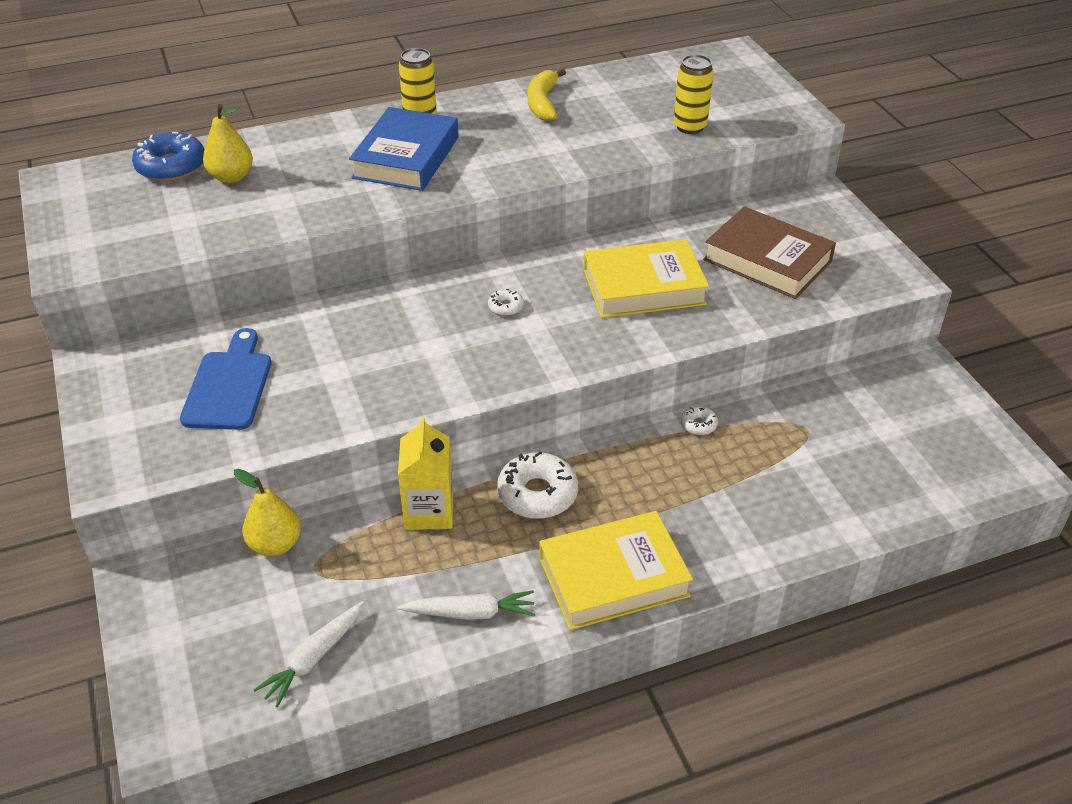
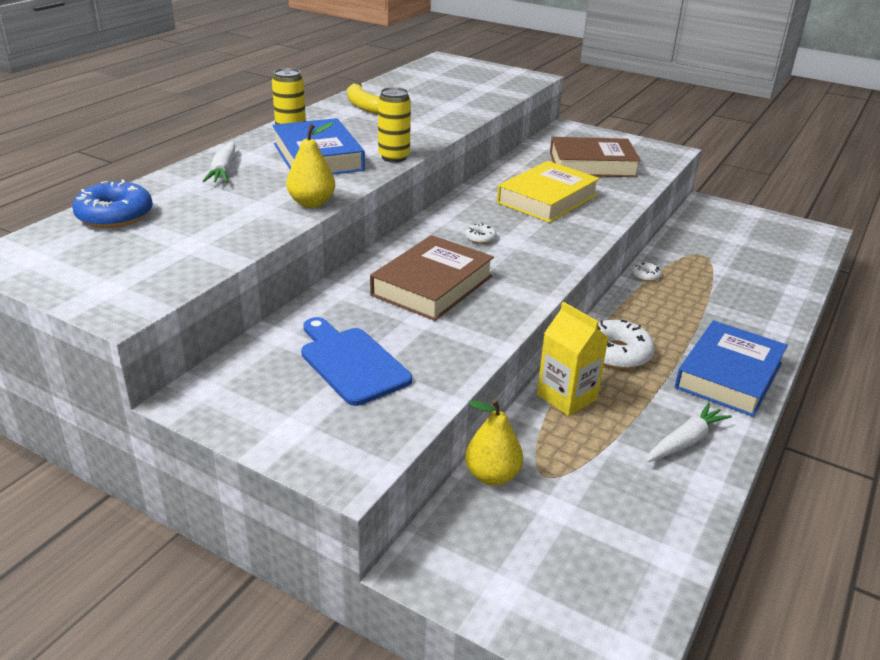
camera: 40 degrees left, 10 degrees down
yellow pear [203,104,253,183] -> yellow pear moved to [287,122,335,208]
white carrot [254,601,364,707] -> white carrot moved to [203,141,236,182]
yellow book [539,511,693,630] -> blue book [675,320,788,417]
yellow can [674,55,713,134] -> yellow can moved to [378,87,411,162]
none -> brown book [370,235,494,321]

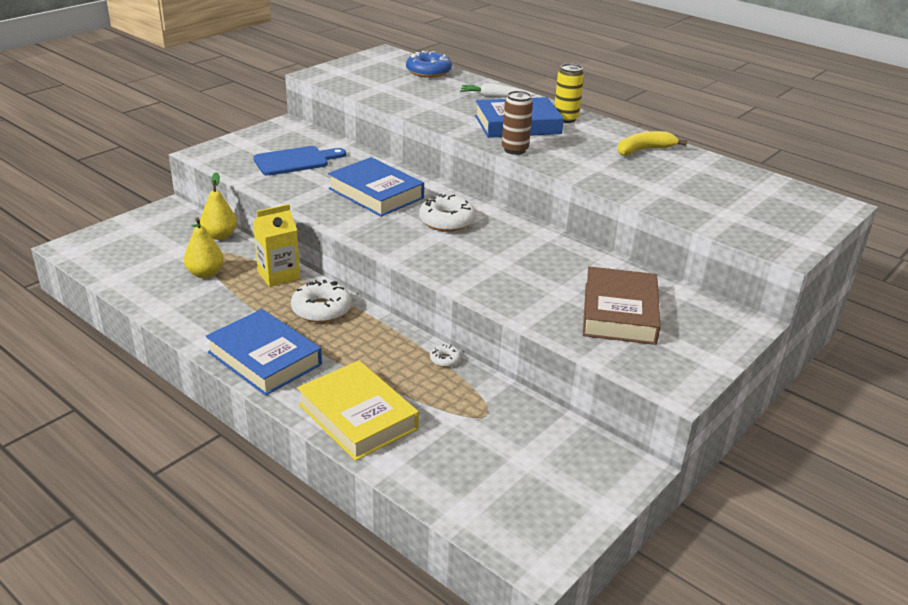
camera: 100 degrees right, 0 degrees up
yellow pear [287,122,335,208] -> yellow pear moved to [184,217,224,278]
brown book [370,235,494,321] -> blue book [328,157,424,217]
yellow can [378,87,411,162] -> brown can [502,91,533,155]
white donut [465,223,497,244] -> white donut [419,194,476,232], size x2.07
yellow book [497,161,600,223] -> yellow book moved to [297,360,419,461]
white carrot [646,403,732,462] -> none

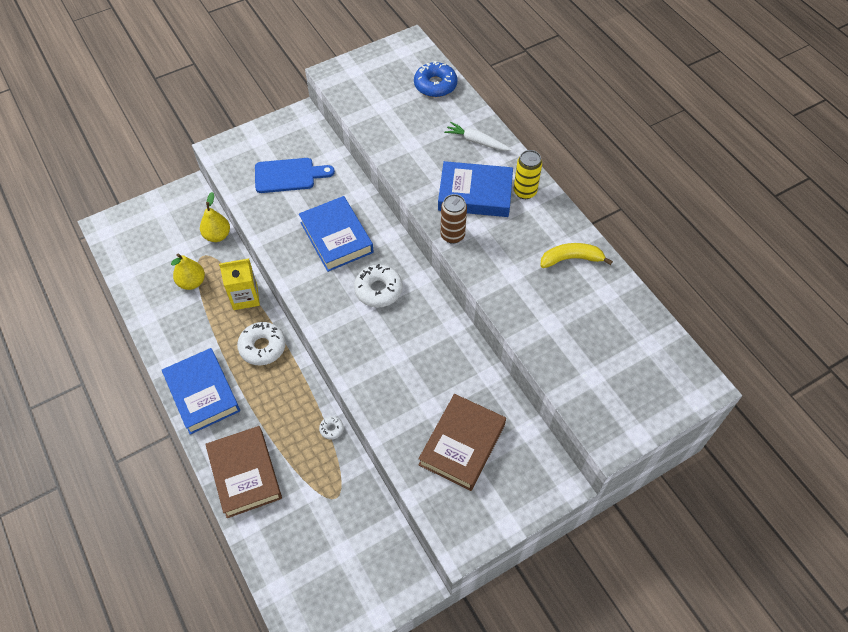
camera: 20 degrees right, 25 degrees up
yellow book [297,360,419,461] -> brown book [205,426,282,518]

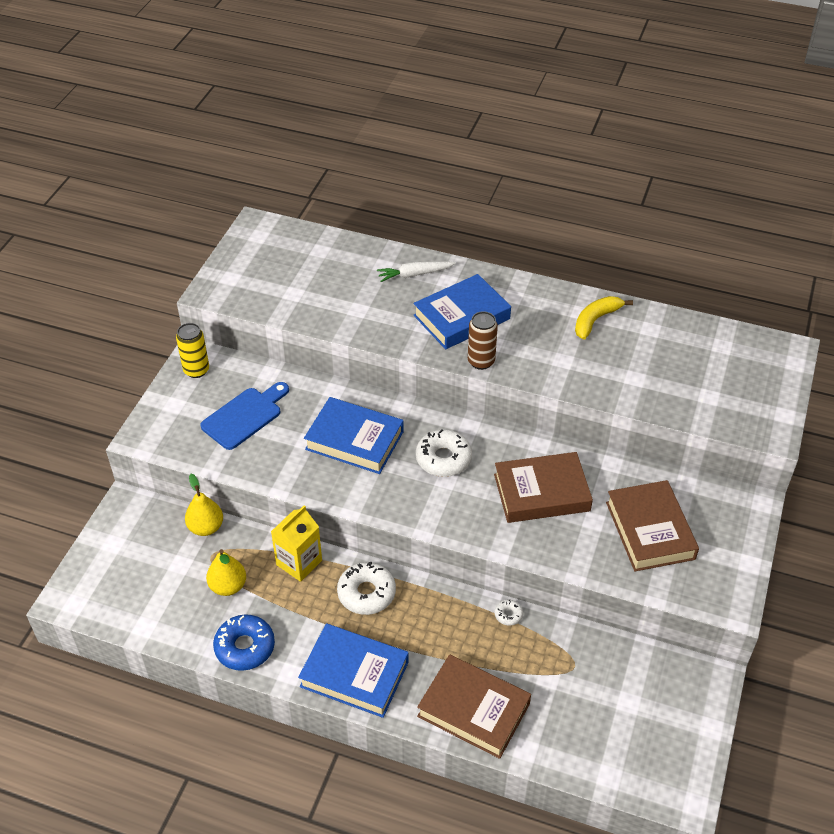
camera: 40 degrees left, 10 degrees down
blue donut [414,61,458,97] -> blue donut moved to [213,615,275,671]
yellow can [514,150,542,199] -> yellow can moved to [176,323,209,378]
none -> brown book [494,452,593,523]

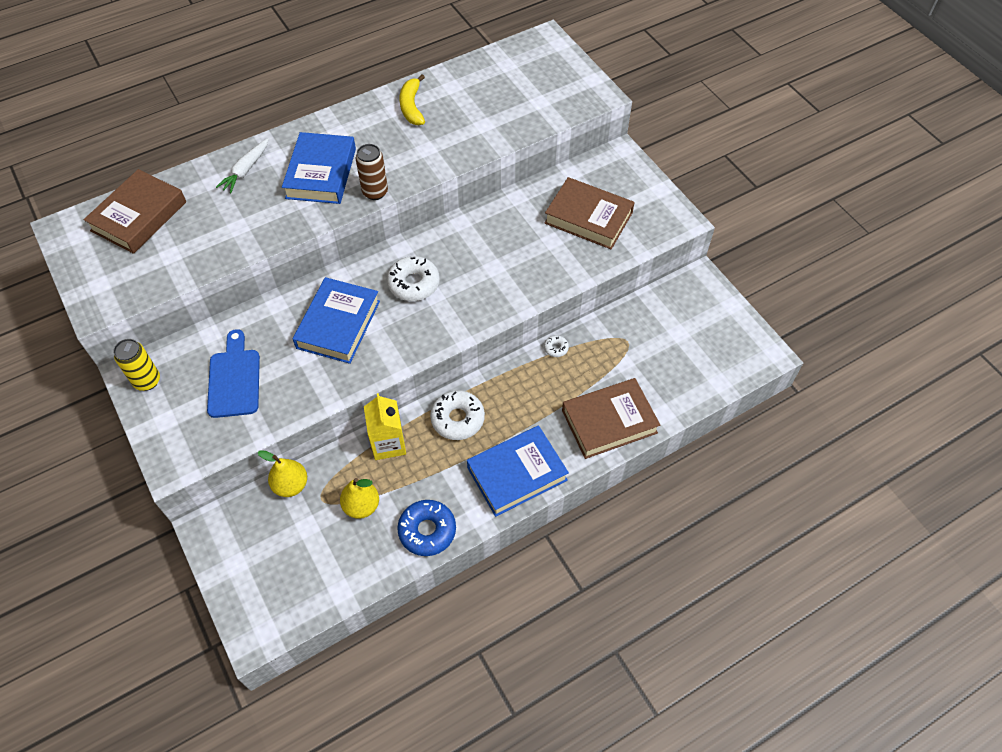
camera: 50 degrees left, 10 degrees up
blue book [304,397,404,474] -> blue book turned 45 degrees counterclockwise [293,277,380,364]
brown book [494,452,593,523] -> brown book moved to [84,169,186,254]

